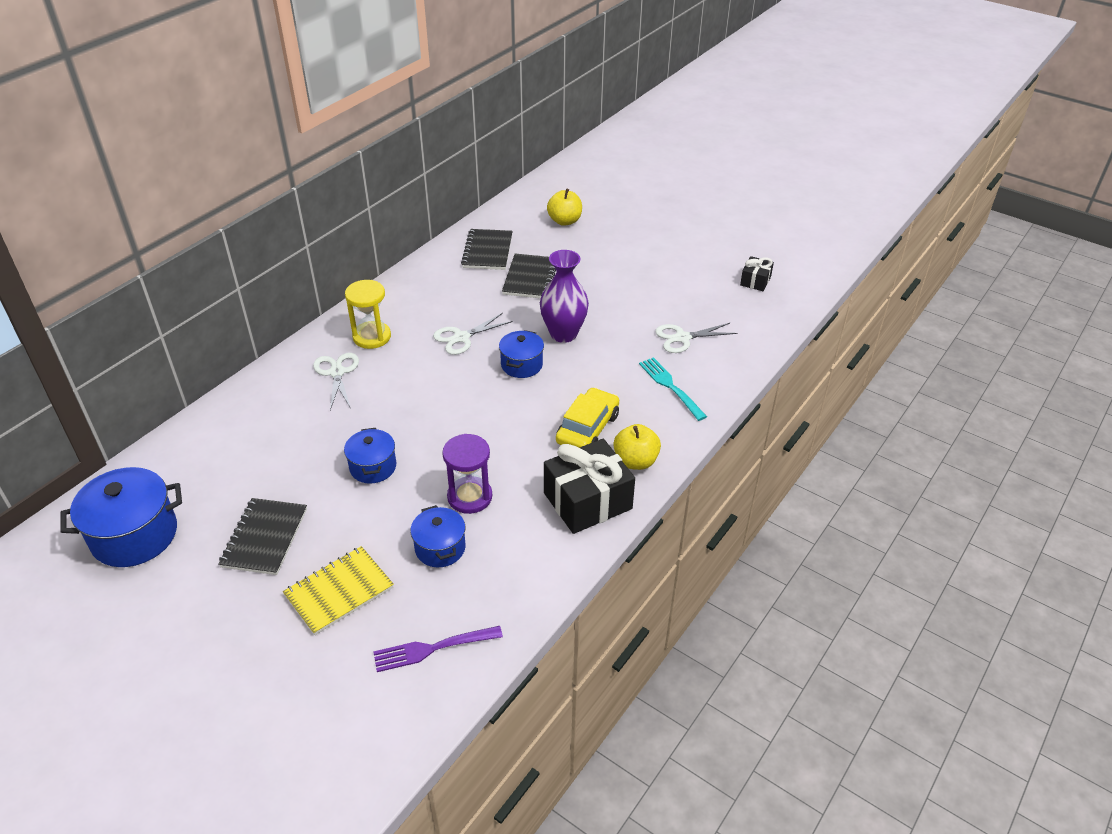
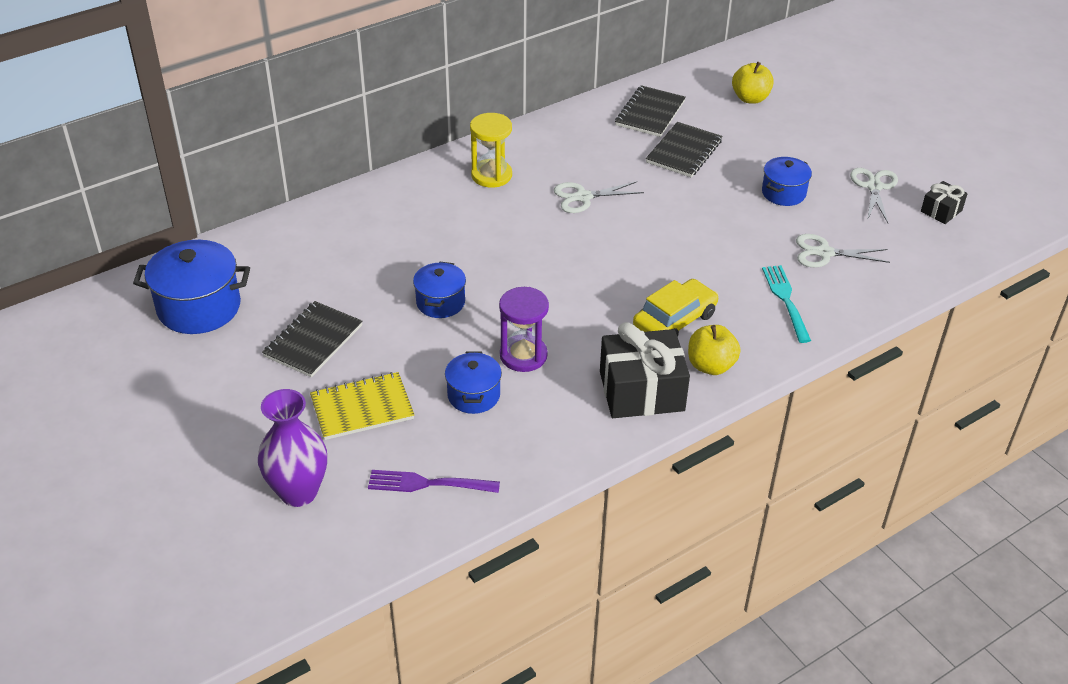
camera: 20 degrees right, 0 degrees up
white scissors [313,353,359,410] -> white scissors moved to [850,168,898,223]
blue pot [499,330,544,378] -> blue pot moved to [762,157,812,206]
purple vase [540,250,589,343] -> purple vase moved to [258,389,327,507]

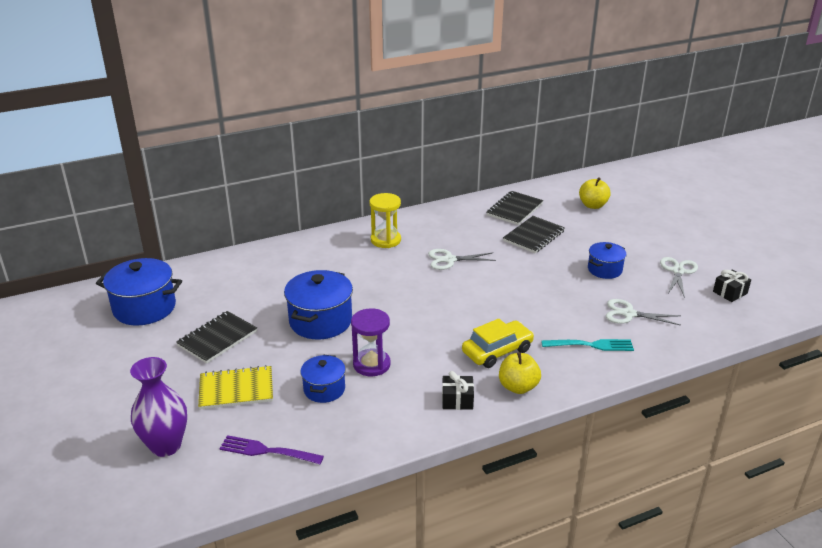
camera: 10 degrees right, 10 degrees down
blue pot [413,262,466,318] -> blue pot [284,270,353,339], size x1.68
black gift [600,322,690,418] -> black gift [442,371,474,410], size x0.50
turquoise fork [762,265,811,343] -> turquoise fork turned 90 degrees clockwise [541,339,634,351]

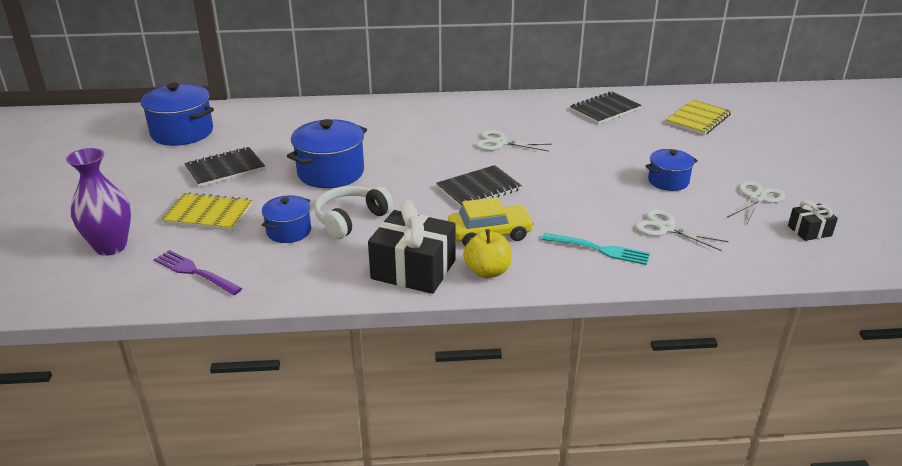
camera: 20 degrees right, 0 degrees up
purple hourglass [351,309,391,376] -> white headphones [315,186,394,239]
yellow hourglass [369,193,401,248] -> none
black gift [442,371,474,410] -> black gift [368,200,456,294], size x1.98
black notebook [503,216,565,253] -> black notebook moved to [436,165,522,208]
yellow apple [579,177,611,209] -> yellow notebook [666,100,731,135]

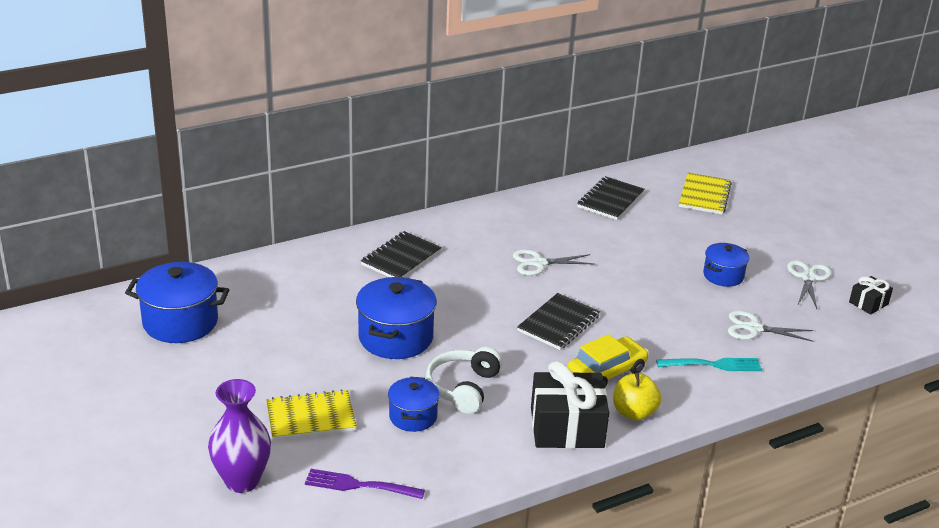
camera: 25 degrees left, 0 degrees up
black notebook [184,147,265,187] -> black notebook moved to [361,231,442,277]

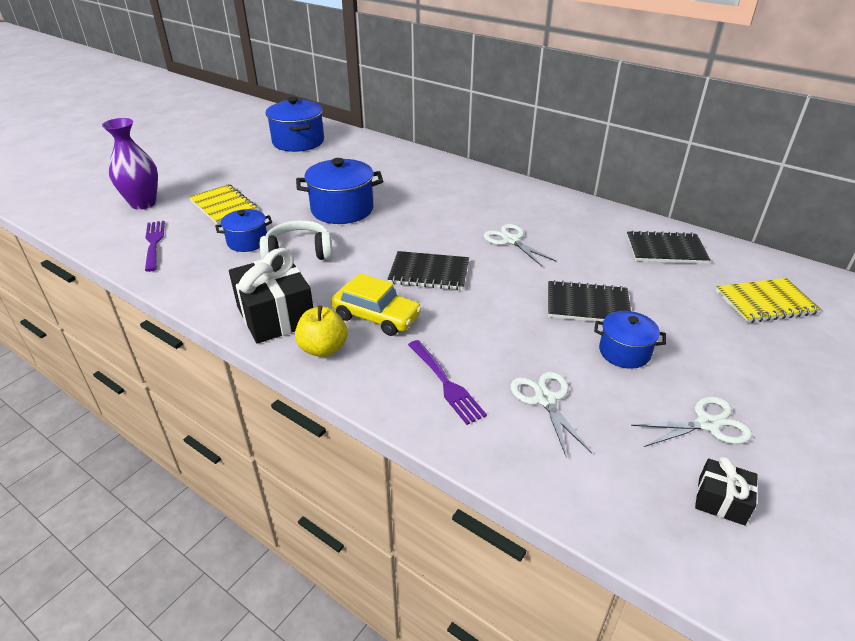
camera: 65 degrees right, 5 degrees up
black notebook [361,231,442,277] -> black notebook moved to [548,280,631,322]
turquoise fork [656,358,762,371] -> purple fork [408,340,487,425]

